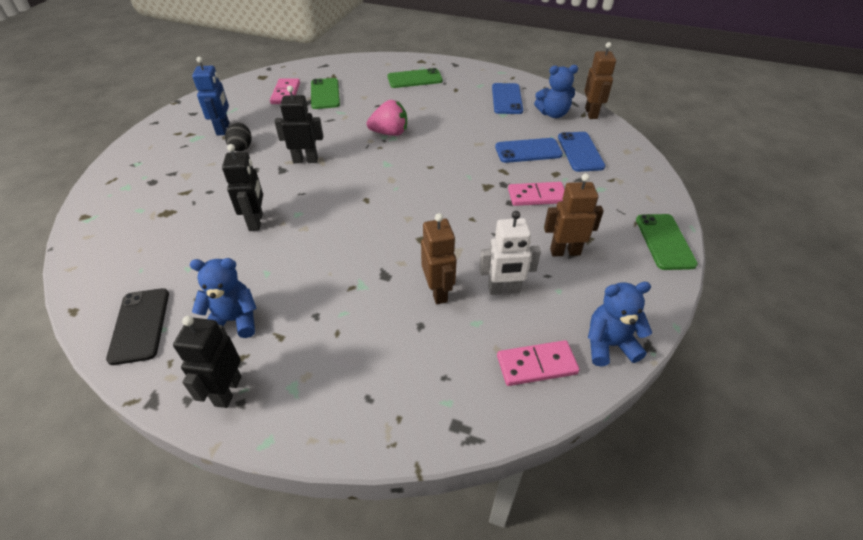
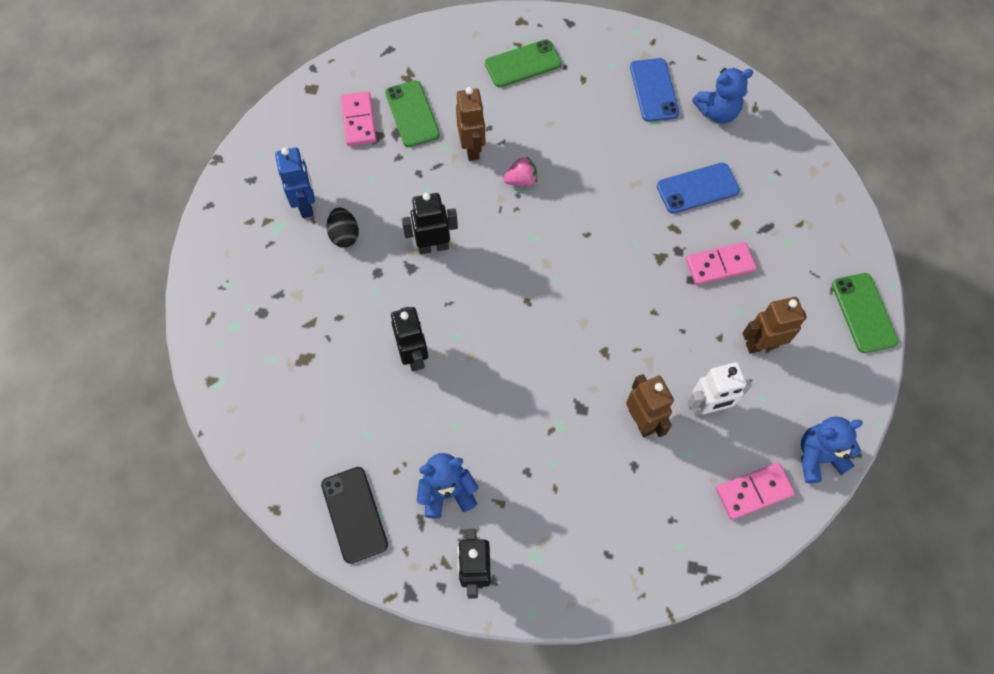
camera: 10 degrees left, 20 degrees up
pink strawberry [367,100,407,136] -> pink strawberry [503,156,537,186], size x0.66
blue phone [558,132,605,172] -> none
brown robot [584,42,616,119] -> brown robot moved to [456,87,485,161]

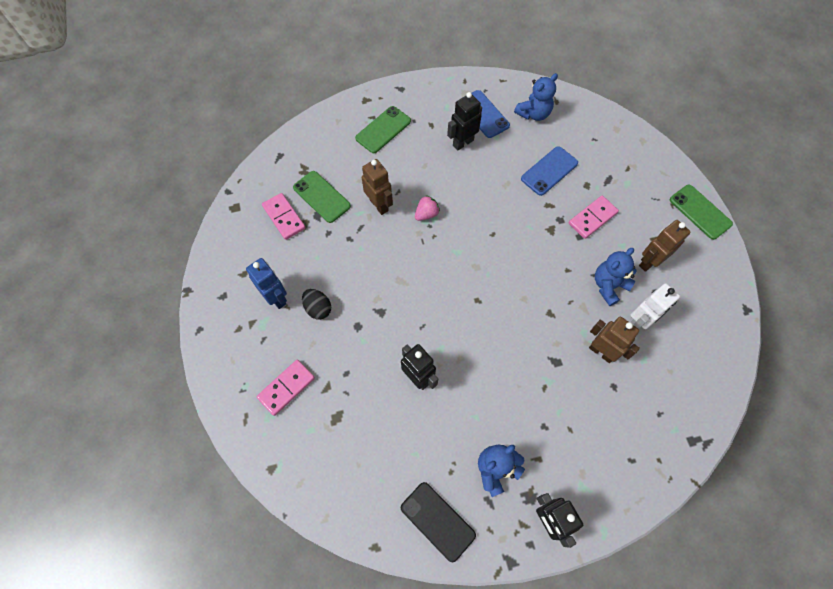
camera: 25 degrees left, 0 degrees up
black robot [401,193,458,254] -> black robot moved to [447,92,482,151]
pink domino [716,463,795,520] -> pink domino moved to [257,360,315,416]
blue teddy bear [801,416,863,483] -> blue teddy bear moved to [595,248,637,306]

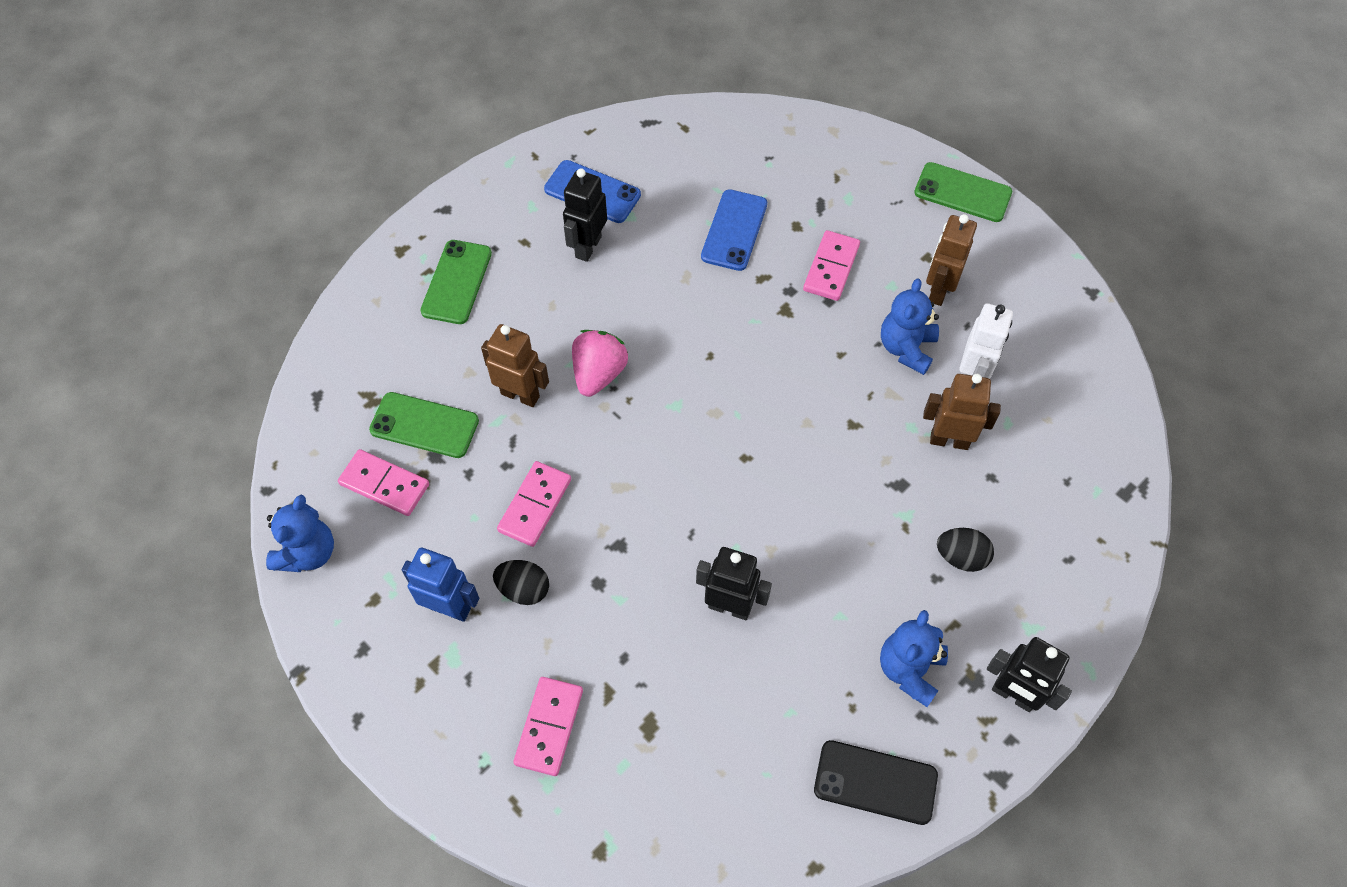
camera: 30 degrees left, 5 degrees down
pink strawberry [415,195,440,221] -> pink strawberry [572,330,628,397], size x1.52
blue teddy bear [514,73,558,121] -> blue teddy bear moved to [266,495,334,572]
none -> pink domino [497,461,571,547]
none -> black egg [937,528,994,572]

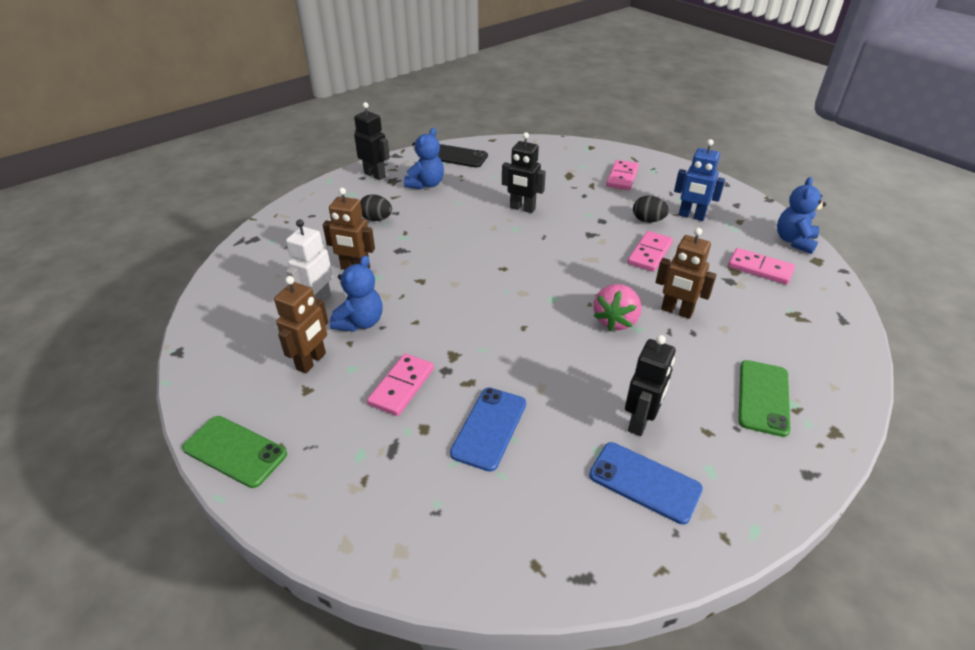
camera: 175 degrees left, 20 degrees down
green phone [369,392,479,458] -> none

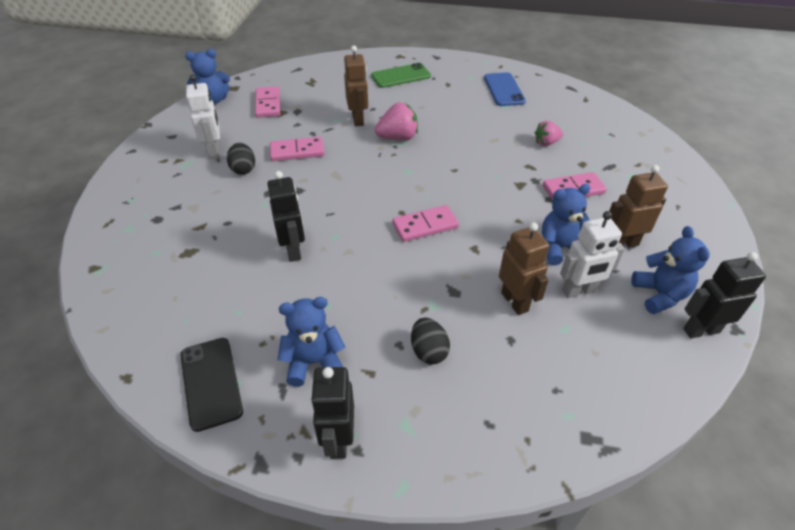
camera: 130 degrees left, 5 degrees up
green phone [182,416,287,488] -> none
blue phone [450,388,526,472] -> pink strawberry [535,121,563,146]
pink domino [606,160,639,190] -> pink domino moved to [392,205,459,242]
black robot [625,335,676,436] -> black robot moved to [683,252,766,338]
blue robot [674,139,725,221] -> white robot [186,75,220,159]
none -> blue teddy bear [631,226,710,314]

